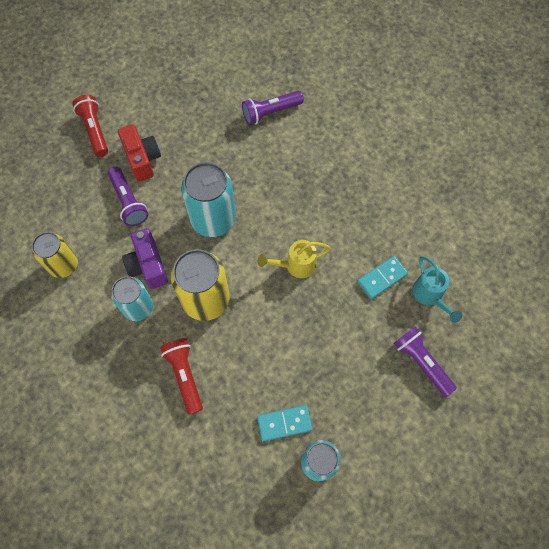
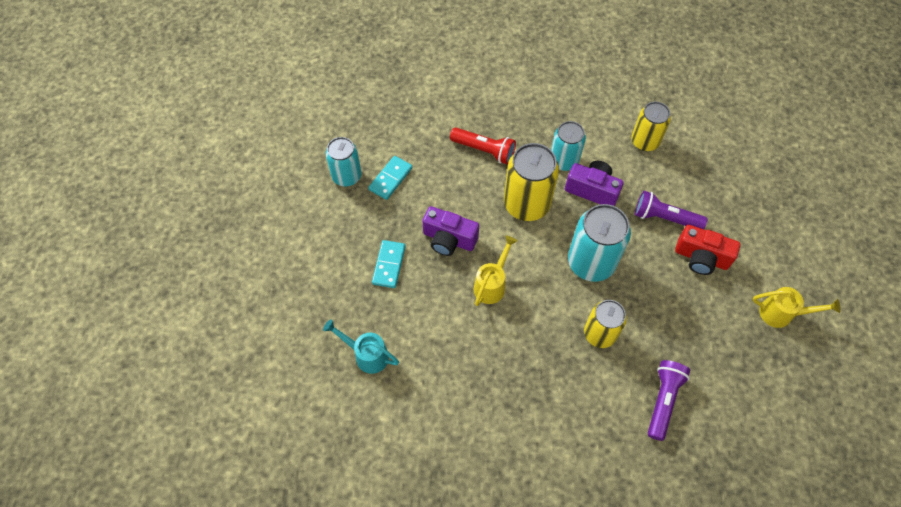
camera: 135 degrees right, 5 degrees down
red flashlight [72,95,108,157] -> none
turquoise domino [357,256,408,299] -> turquoise domino moved to [372,240,406,288]
purple flashlight [394,326,457,397] -> none
none -> purple camera [422,206,479,256]
none -> yellow can [584,300,627,348]
none -> yellow watering can [753,287,841,328]

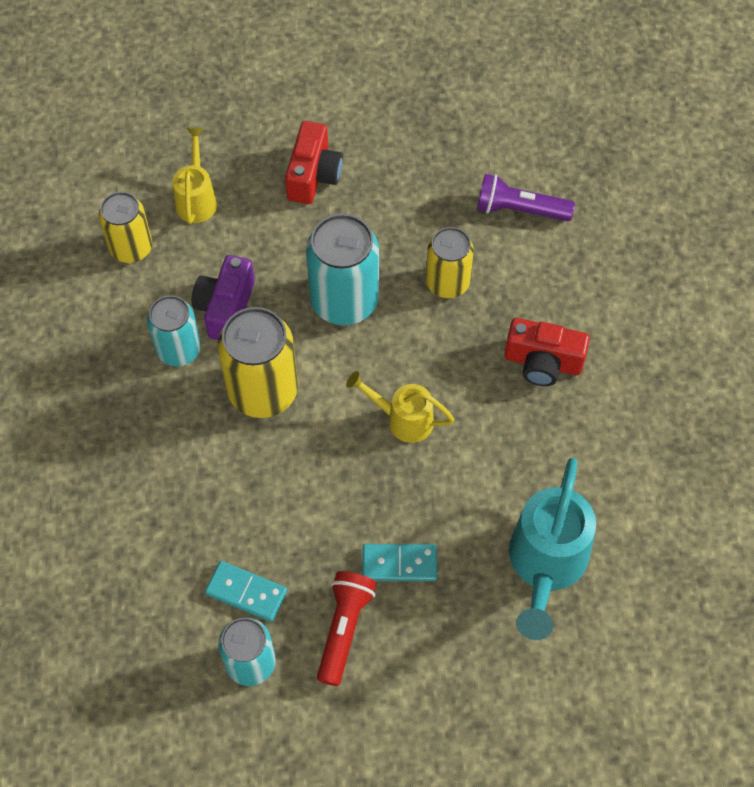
camera: 100 degrees left, 0 degrees up
turquoise watering can [323,319,399,374] -> turquoise watering can [509,458,596,640], size x1.71
purple camera [422,206,479,256] -> none
red flashlight [450,127,516,165] -> red flashlight moved to [317,571,377,686]
purple flashlight [635,191,707,229] -> none
yellow watering can [753,287,841,328] -> yellow watering can moved to [172,128,217,224]
none -> red camera [504,318,590,386]

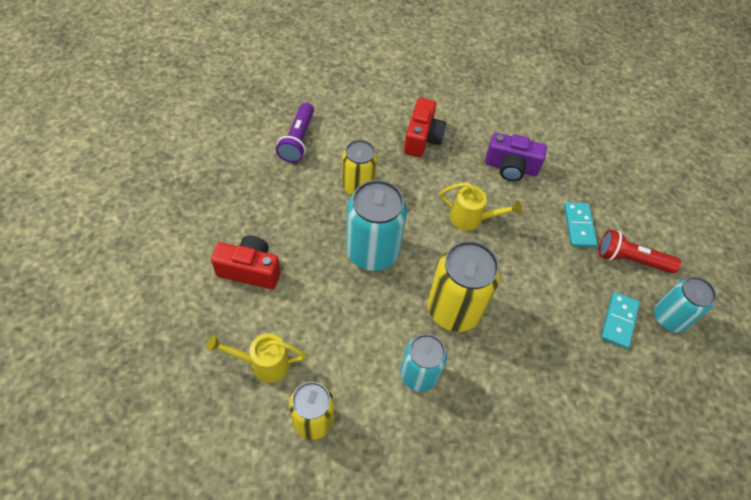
camera: 95 degrees left, 5 degrees down
purple camera [192,255,255,340] -> purple camera moved to [485,133,547,181]
yellow watering can [346,371,455,443] -> yellow watering can turned 90 degrees counterclockwise [440,182,522,230]
turquoise watering can [509,458,596,640] -> none

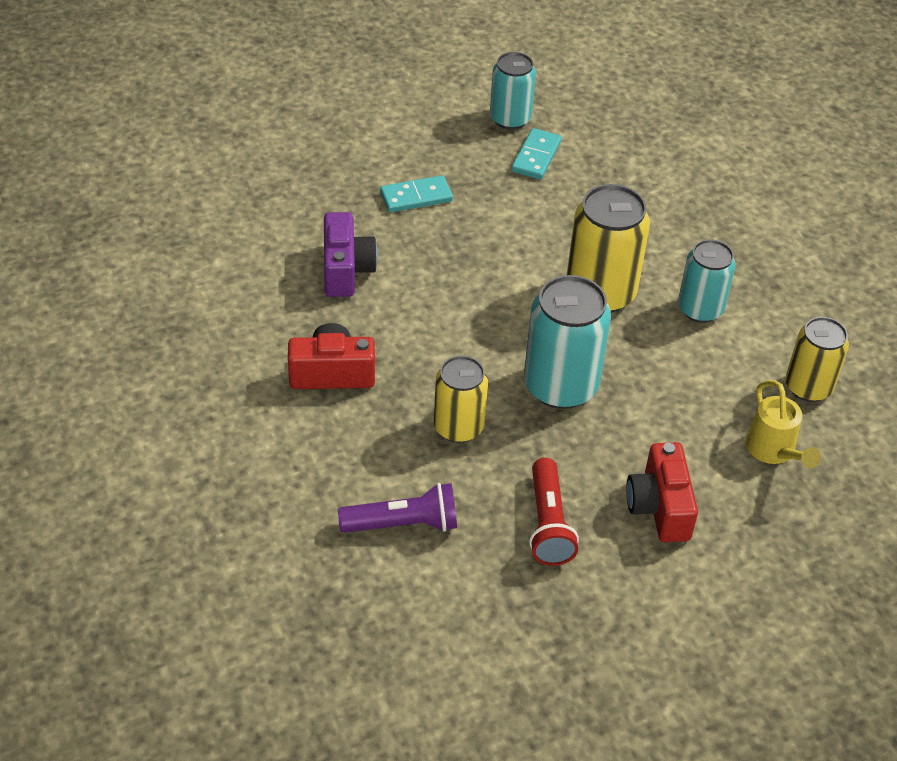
camera: 105 degrees left, 10 degrees down
yellow watering can [440,182,522,230] -> none
red flashlight [599,229,681,273] -> red flashlight moved to [529,458,579,566]
turquoise domino [601,292,640,349] -> turquoise domino turned 75 degrees counterclockwise [511,128,562,179]

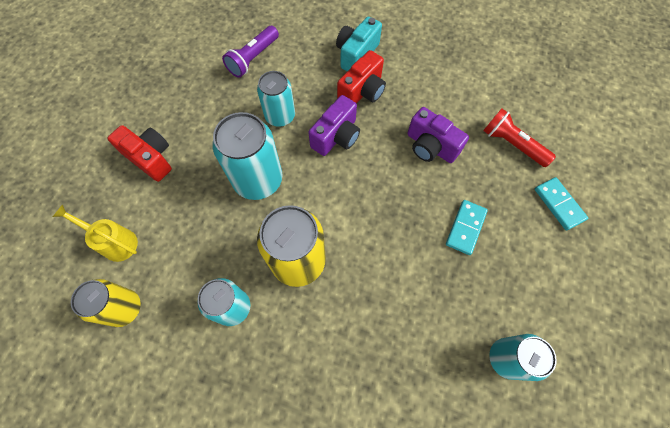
camera: 135 degrees right, 20 degrees up
yellow can [434,356,488,443] -> turquoise can [257,71,295,127]
turquoise domino [511,128,562,179] -> turquoise domino moved to [535,177,588,231]
red flashlight [529,458,579,566] -> red flashlight moved to [483,109,556,167]
none -> purple camera [308,95,360,156]
none -> turquoise camera [336,17,382,71]

